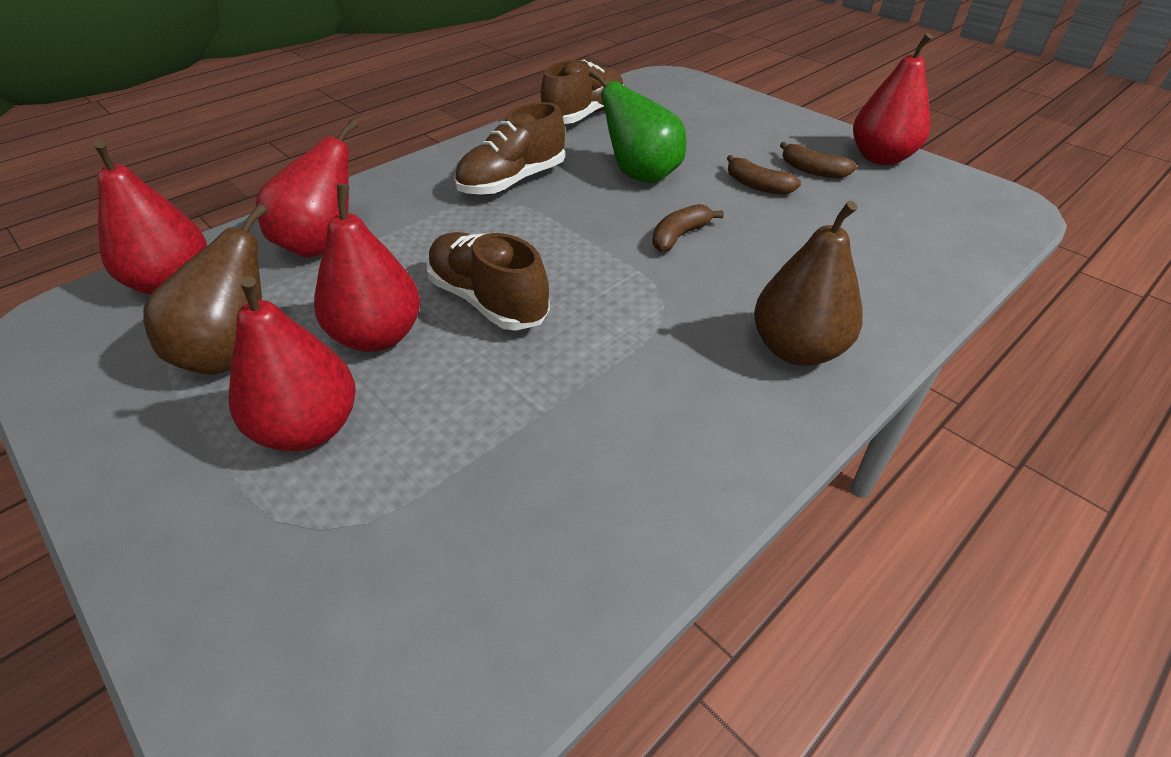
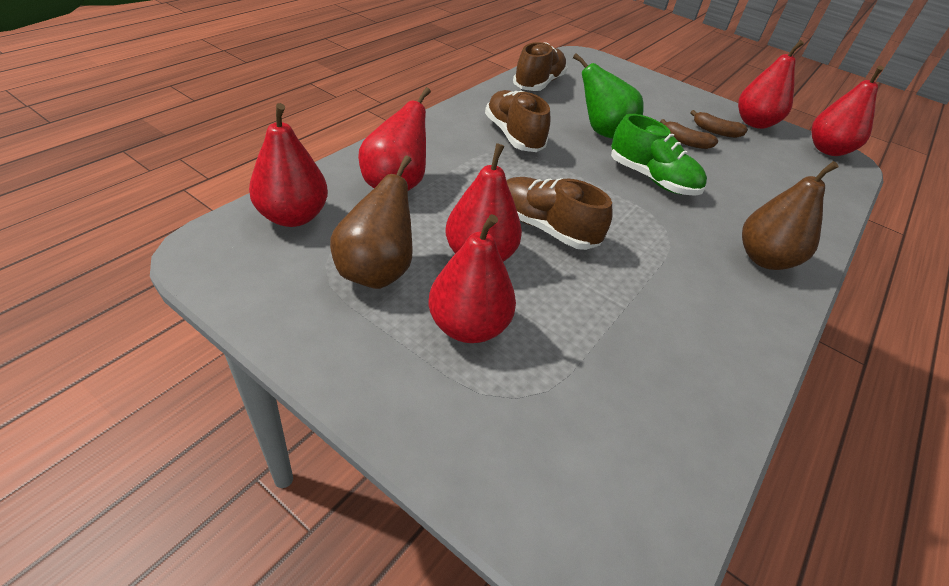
camera: 15 degrees left, 0 degrees up
brown shoe [454,102,565,195] -> brown shoe turned 120 degrees clockwise [485,90,550,152]
brown banana [652,204,724,252] -> green shoe [611,114,707,196]
none -> red pear [811,66,884,156]

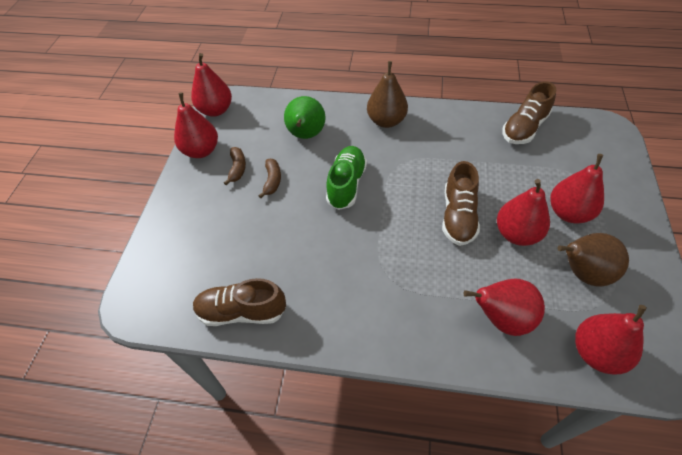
camera: 110 degrees left, 10 degrees up
brown shoe [485,90,550,152] -> brown shoe moved to [502,81,556,144]
green pear [573,53,644,139] -> green pear moved to [284,96,326,139]

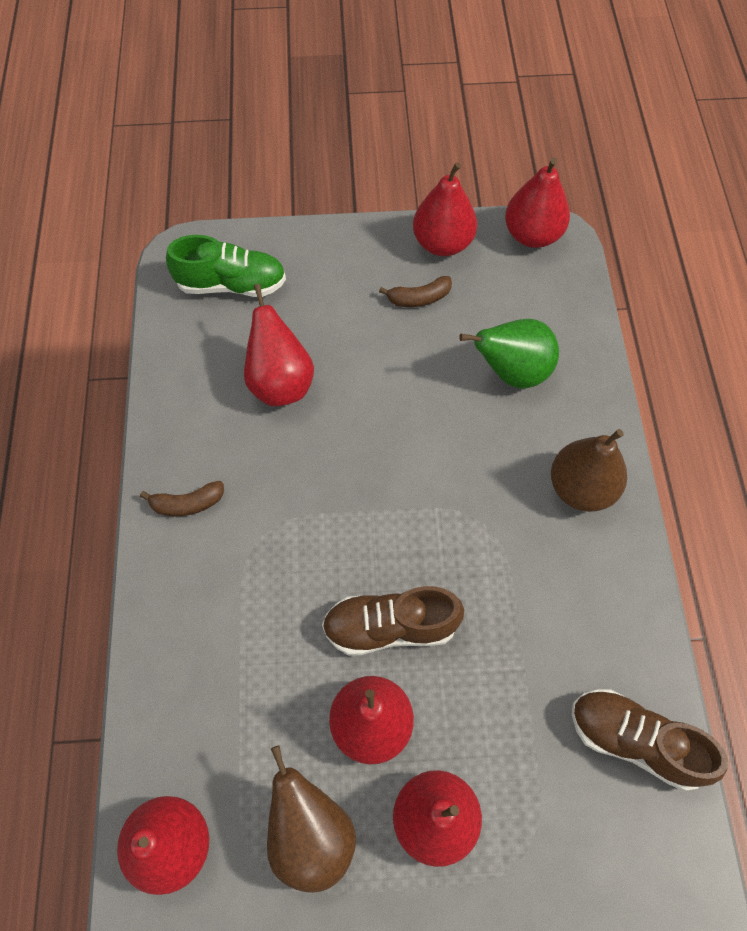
camera: 75 degrees right, 10 degrees up
brown shoe [193,278,286,326] -> none
brown banana [259,159,281,198] -> brown banana moved to [140,481,224,516]
green shoe [326,146,367,210] -> green shoe moved to [166,235,286,297]
red pear [464,279,545,336] -> red pear moved to [244,284,314,406]

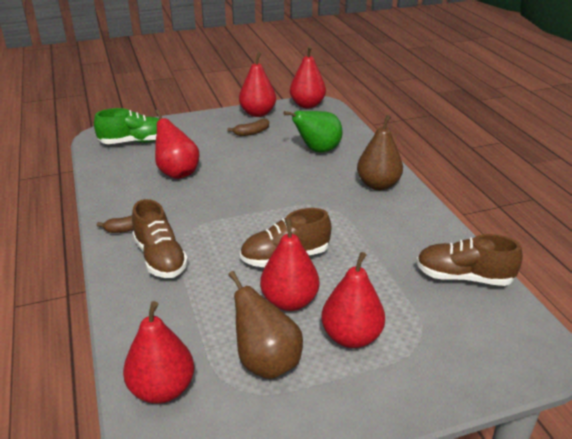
camera: 15 degrees left, 30 degrees down
none -> brown shoe [132,199,188,278]

